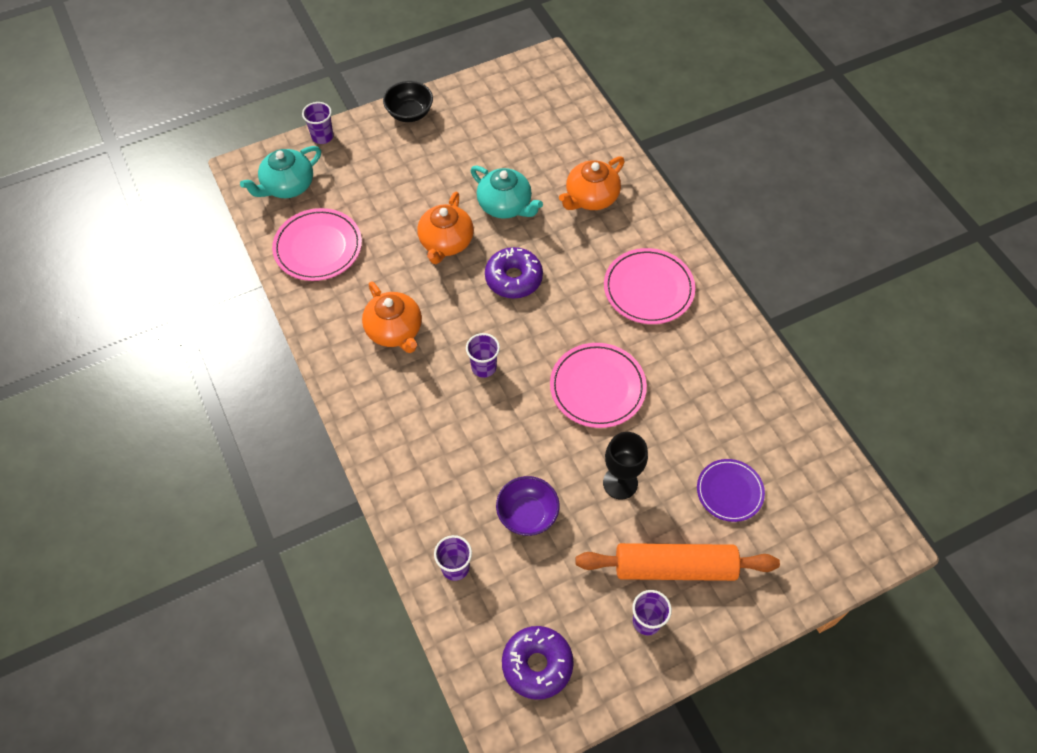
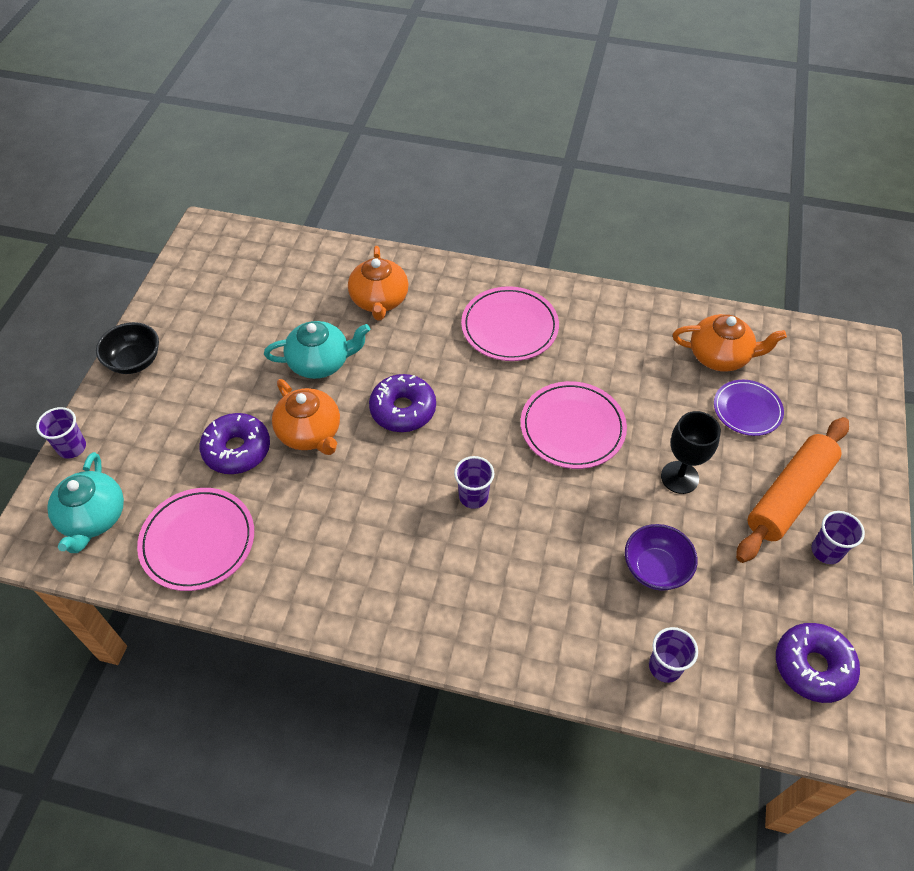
camera: 50 degrees left, 5 degrees down
orange teapot [362,281,422,353] -> orange teapot moved to [673,314,787,372]
none -> purple donut [199,413,270,474]

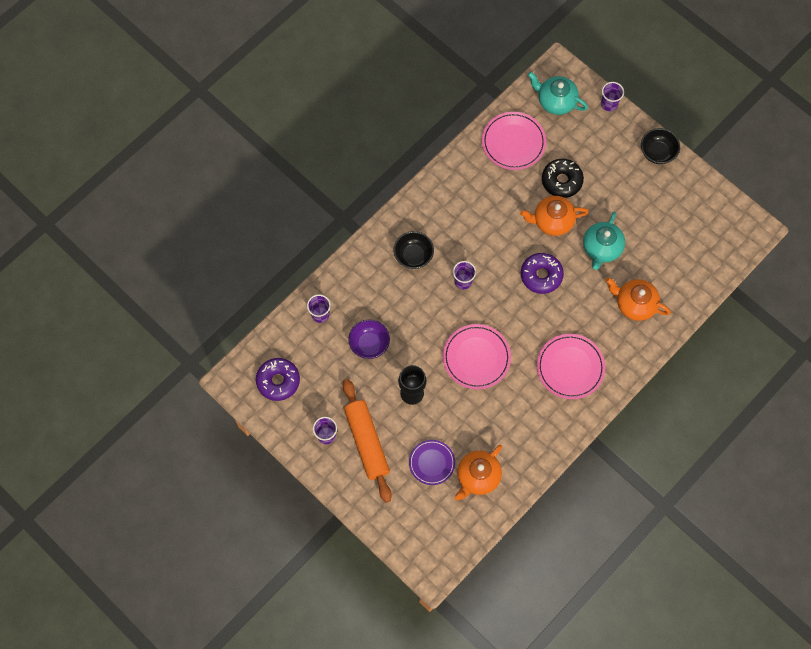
camera: 120 degrees right, 15 degrees up
purple donut [199,413,270,474] -> black donut [542,159,584,198]
none -> black bowl [394,231,434,269]

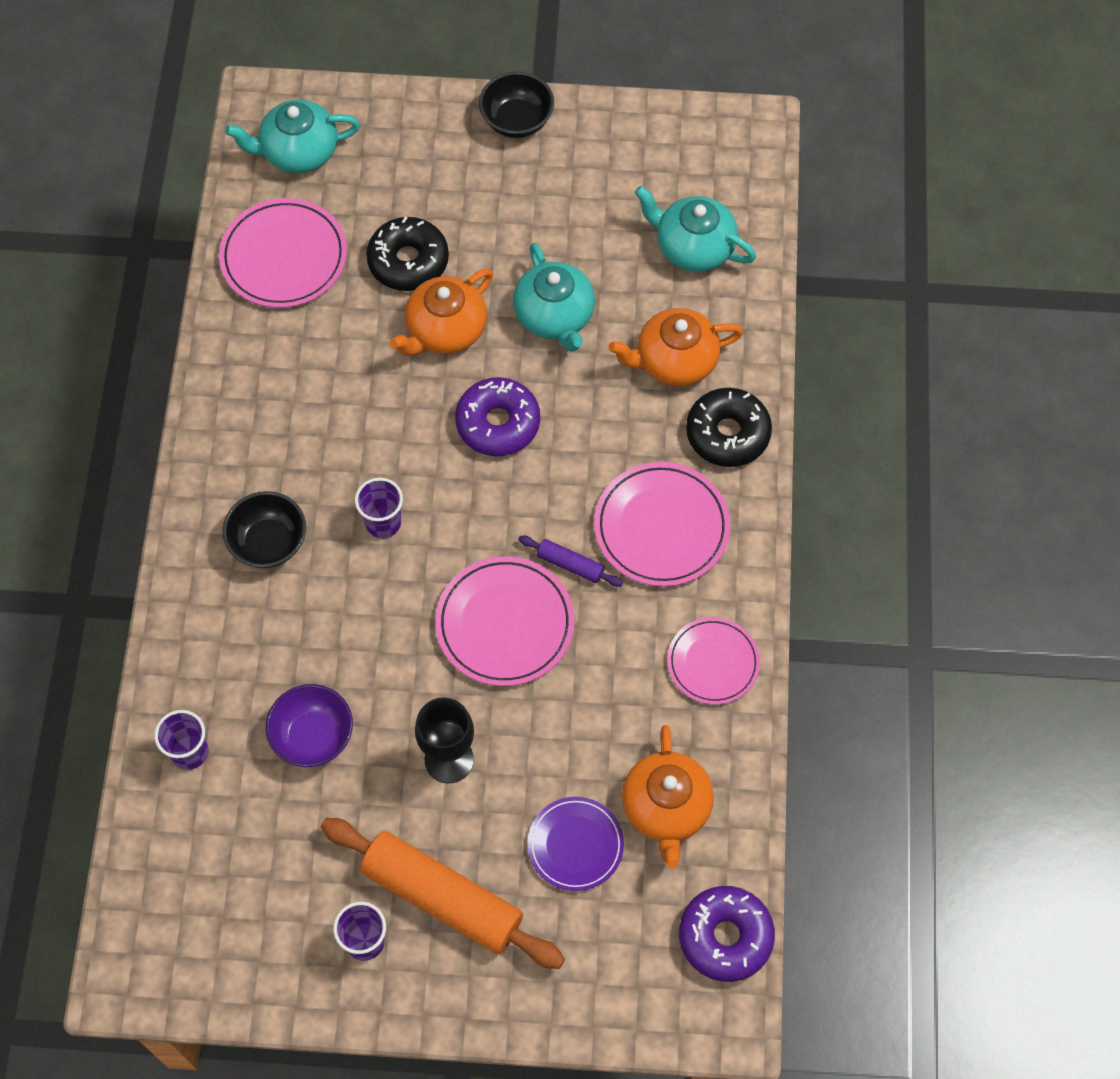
camera: 40 degrees left, 5 degrees down
purple donut [256,358,300,401] -> purple donut moved to [679,886,775,982]
purple cup [601,82,624,111] -> none
none -> purple rolling pin [518,536,623,587]
none -> turquoise teapot [635,186,756,272]
none -> pink plate [667,617,760,705]
none -> black donut [686,388,772,467]

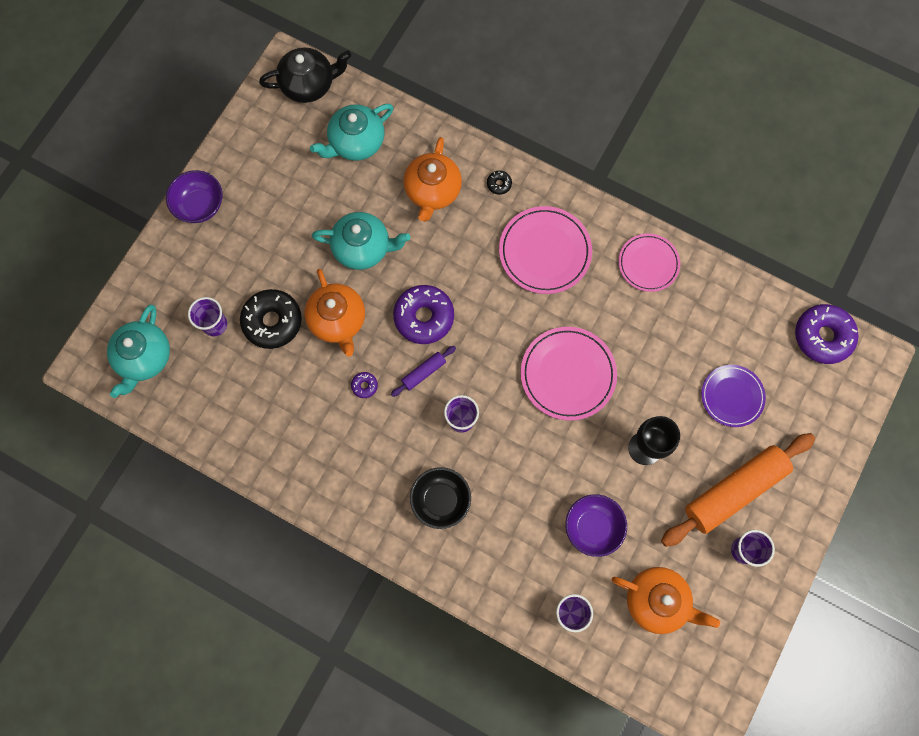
camera: 65 degrees left, 10 degrees up
pink plate [219,198,347,308] -> none
black bowl [479,72,554,138] -> purple bowl [166,170,223,223]
purple rolling pin [518,536,623,587] -> purple rolling pin moved to [391,346,456,397]
orange teapot [622,725,714,868] -> orange teapot moved to [611,567,720,634]
black donut [686,388,772,467] -> black donut [487,170,512,195], size x0.43
none -> purple cup [188,297,227,336]
none -> black teapot [259,47,351,103]
none -> purple donut [351,372,378,398]

